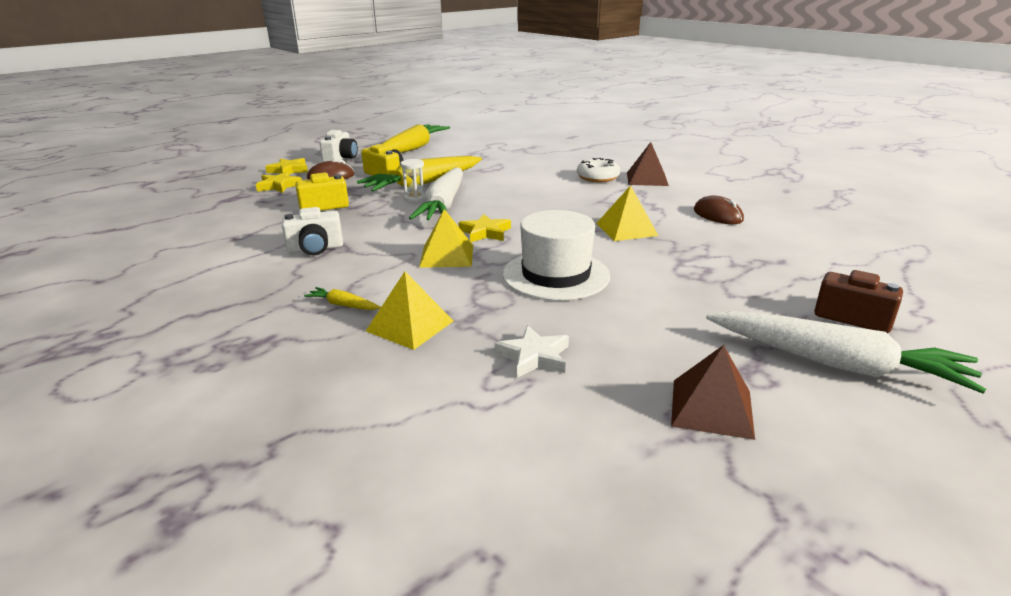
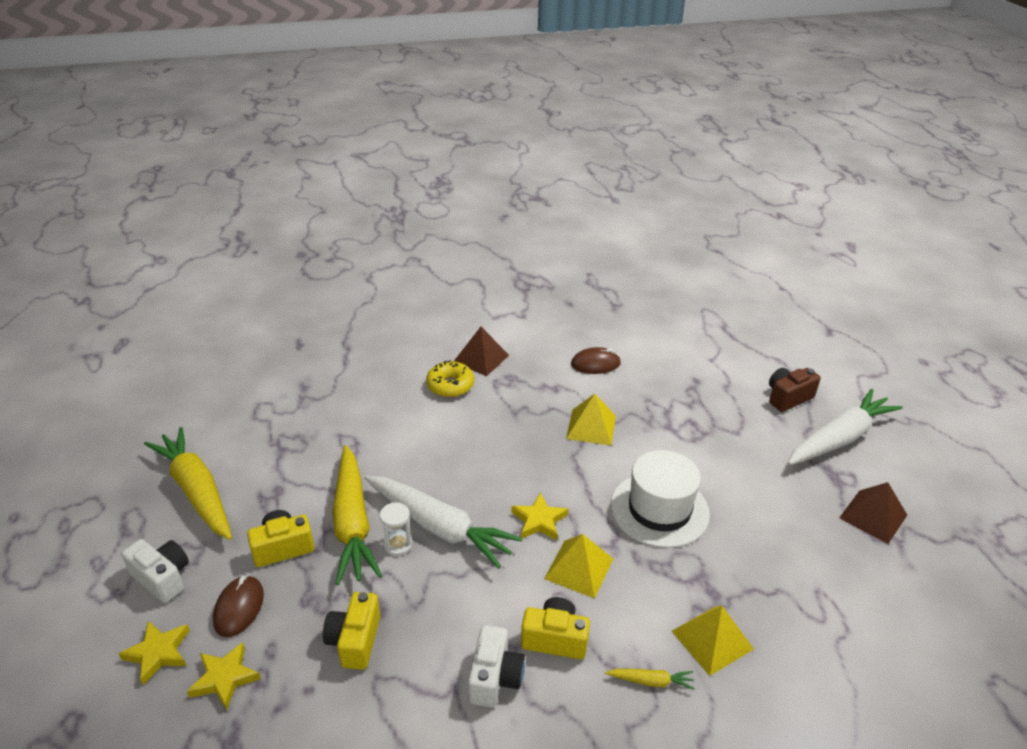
camera: 65 degrees left, 10 degrees up
yellow carrot [304,287,381,310] -> yellow carrot turned 135 degrees counterclockwise [605,669,695,690]
white star [495,325,569,378] -> none
white donut [577,158,620,182] -> yellow donut [426,360,474,397]
none -> yellow camera [521,597,590,660]

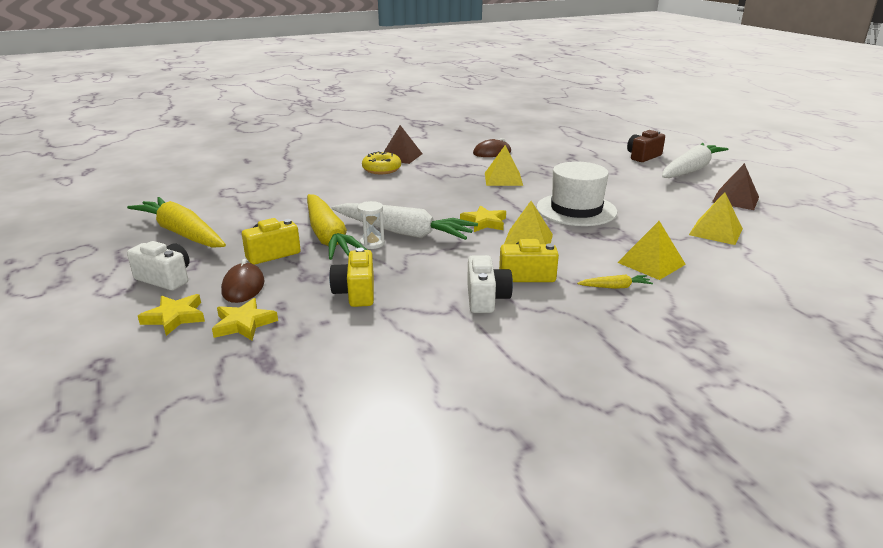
camera: 10 degrees left, 10 degrees down
none -> yellow pyramid [689,192,743,245]

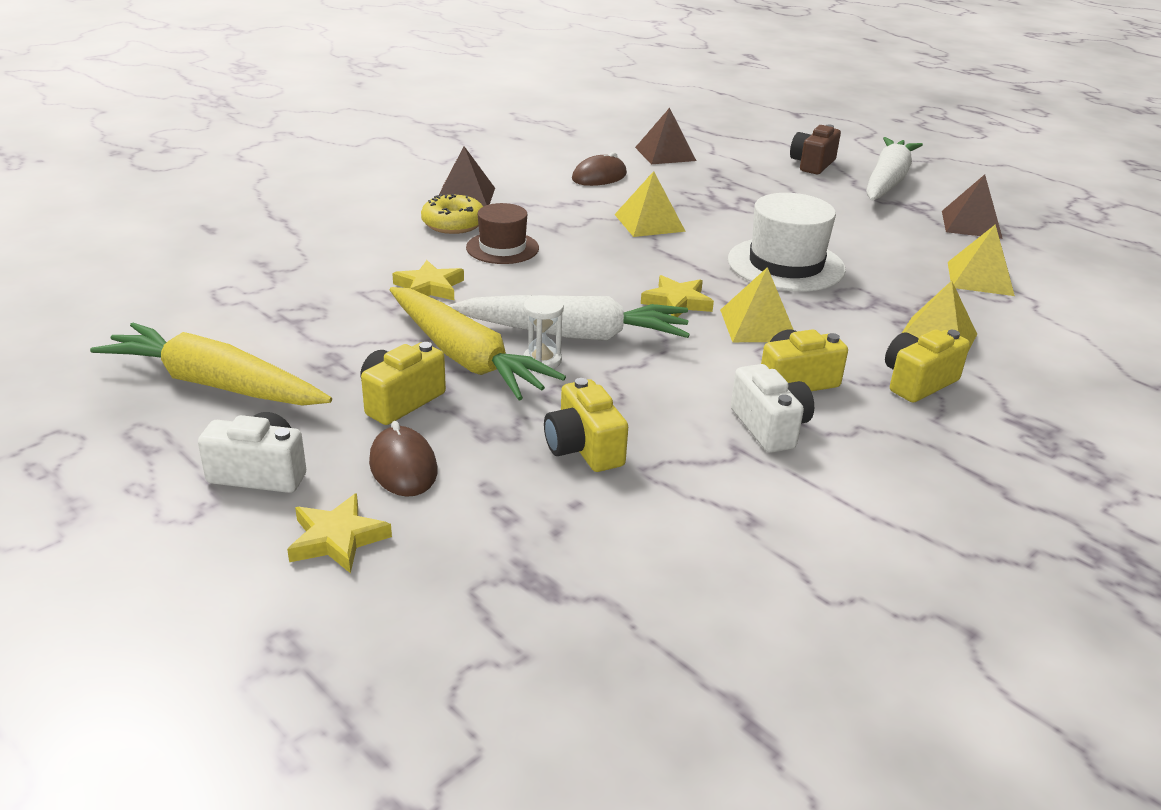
camera: 20 degrees left, 5 degrees up
yellow star [212,298,278,341] -> yellow star moved to [392,260,464,300]
yellow carrot [577,274,653,289] -> yellow camera [885,329,970,402]
none -> brown hat [466,203,539,264]
none -> brown pyramid [635,108,696,164]

